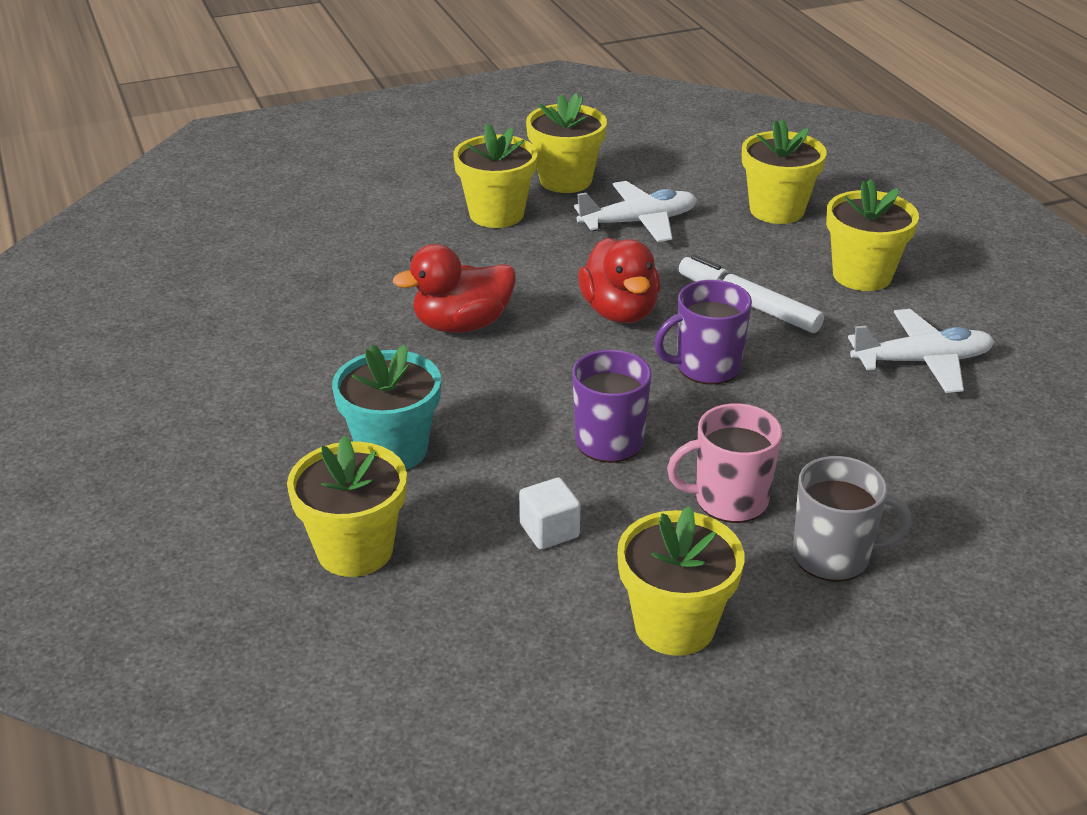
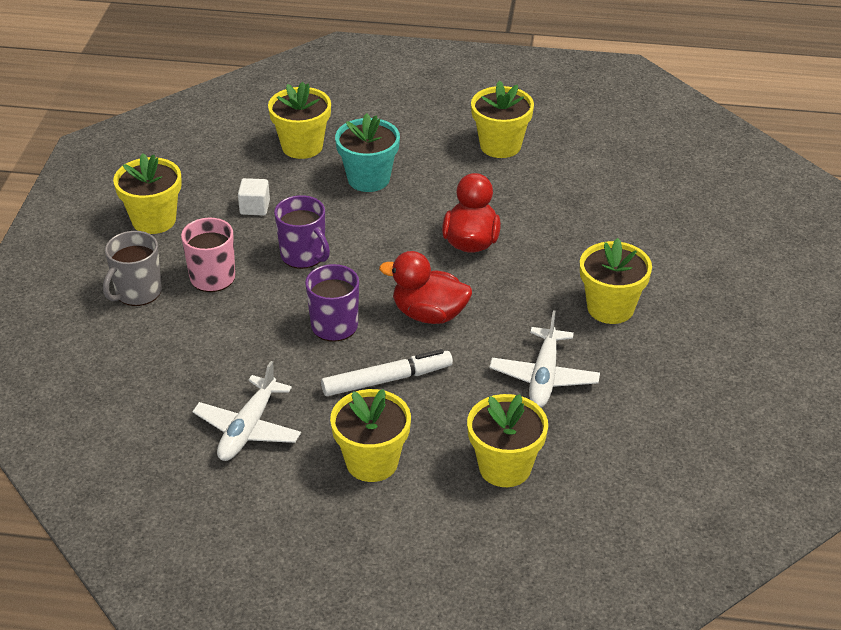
camera: 120 degrees right, 5 degrees up
yellow flower pot [526,93,607,193] -> yellow flower pot moved to [471,80,534,158]

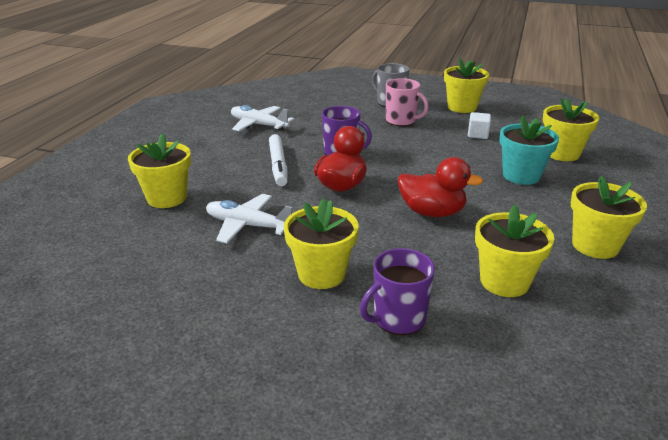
camera: 100 degrees right, 10 degrees down
purple mug [274,195,330,269] -> purple mug moved to [360,248,435,335]
yellow flower pot [330,389,411,482] -> yellow flower pot moved to [475,205,554,297]

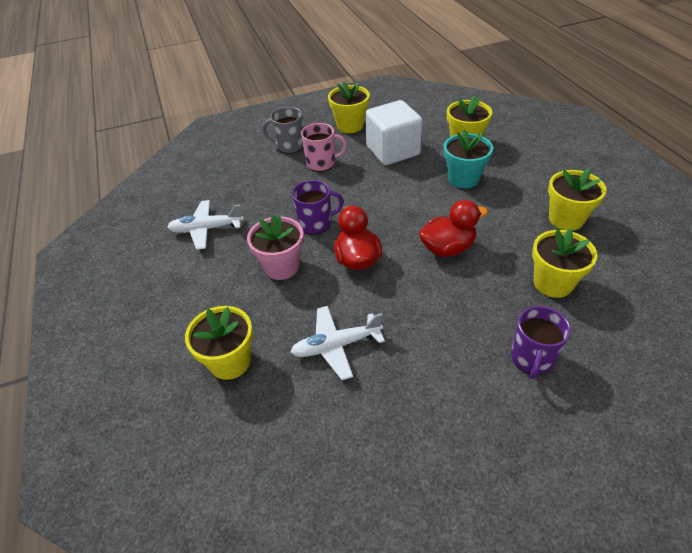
camera: 35 degrees left, 15 degrees up
white marker [269,134,288,186] -> pink flower pot [247,215,304,280]
yellow flower pot [284,199,359,289] -> none
white cube [468,112,491,139] -> white cube [365,100,423,165], size x2.34

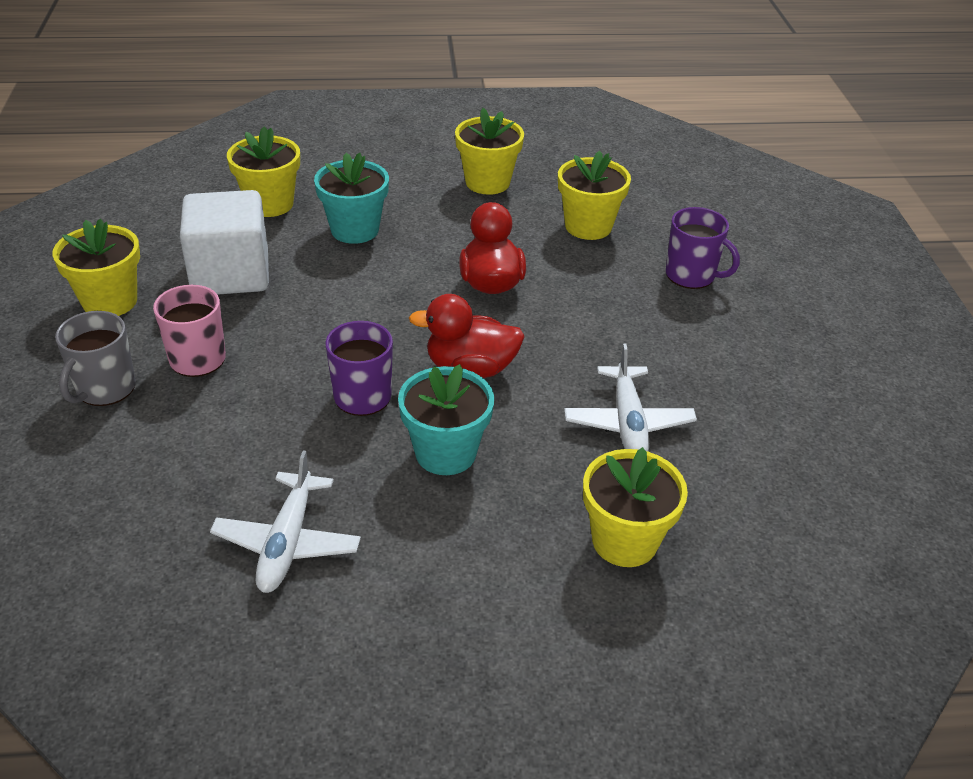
camera: 80 degrees left, 5 degrees down
pink flower pot [247,215,304,280] -> turquoise flower pot [398,364,494,475]

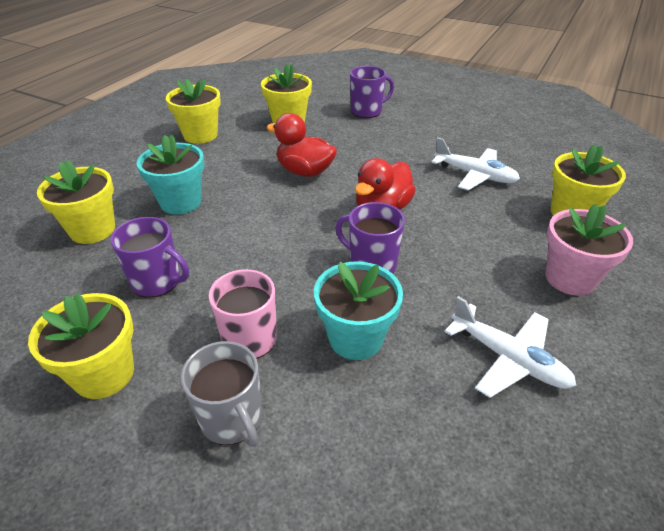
camera: 55 degrees left, 0 degrees up
white cube [180,190,269,295] -> purple mug [110,217,189,298]
turquoise flower pot [398,364,494,475] -> turquoise flower pot moved to [314,261,403,360]
none -> pink flower pot [545,204,633,296]

